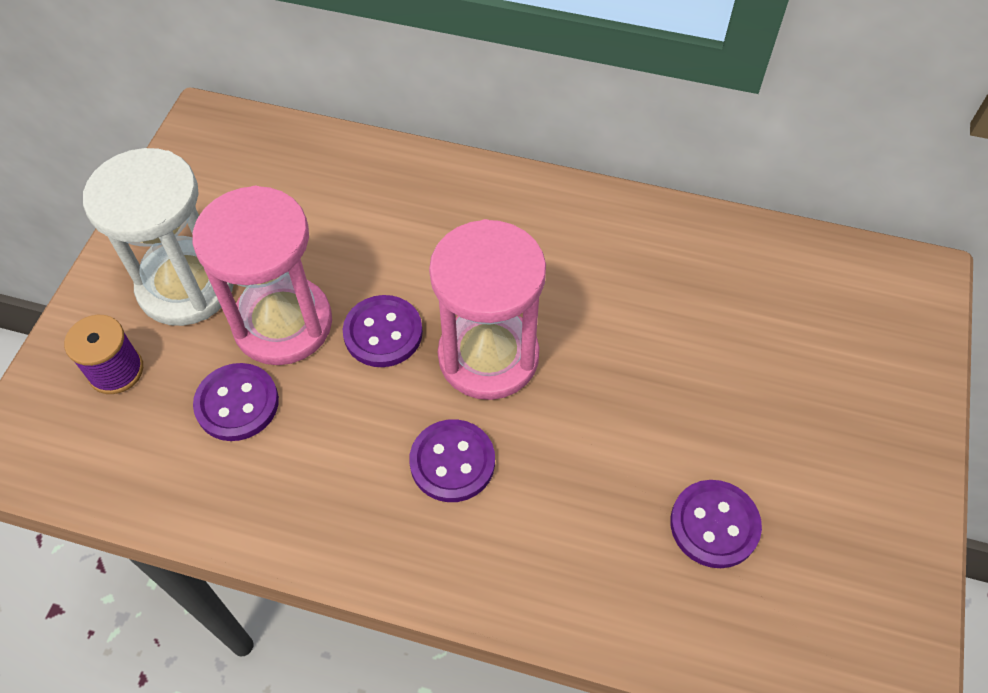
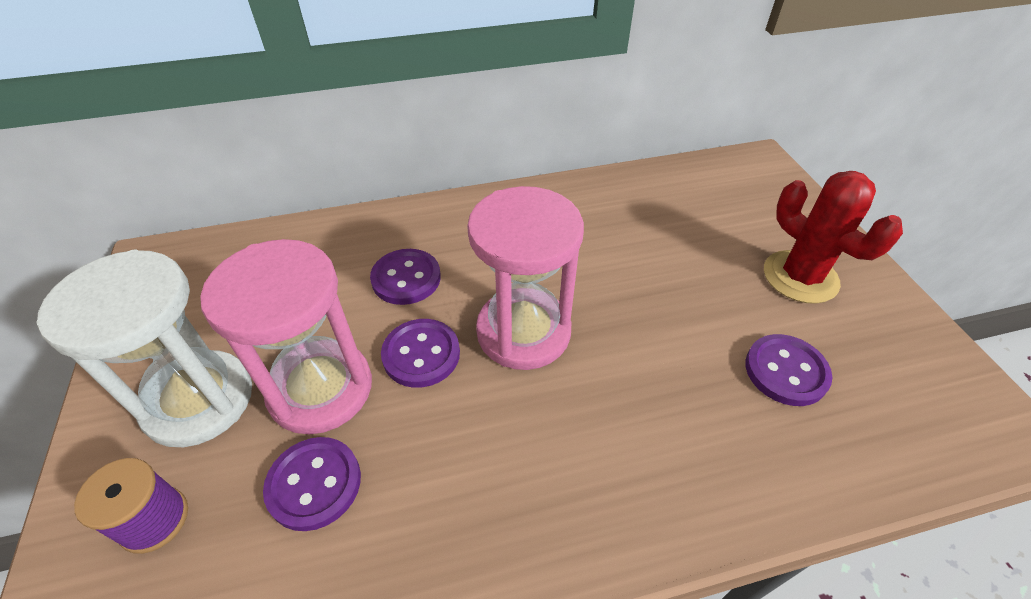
camera: 30 degrees left, 10 degrees down
purple button [409,419,495,502] -> purple button moved to [370,249,441,305]
none -> red cactus [764,171,903,304]

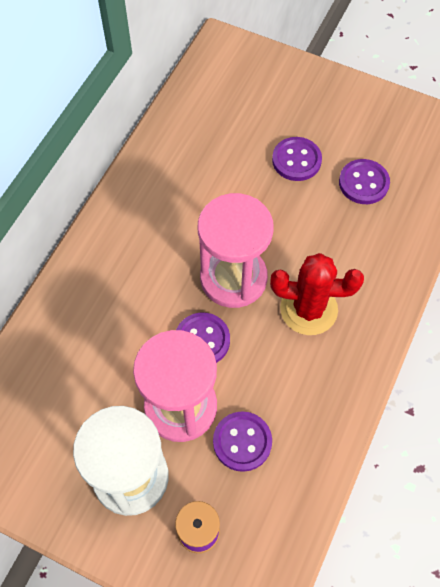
camera: 50 degrees left, 15 degrees up
purple button [370,249,441,305] -> purple button moved to [272,137,322,181]
red cactus [764,171,903,304] -> red cactus moved to [270,253,364,335]

